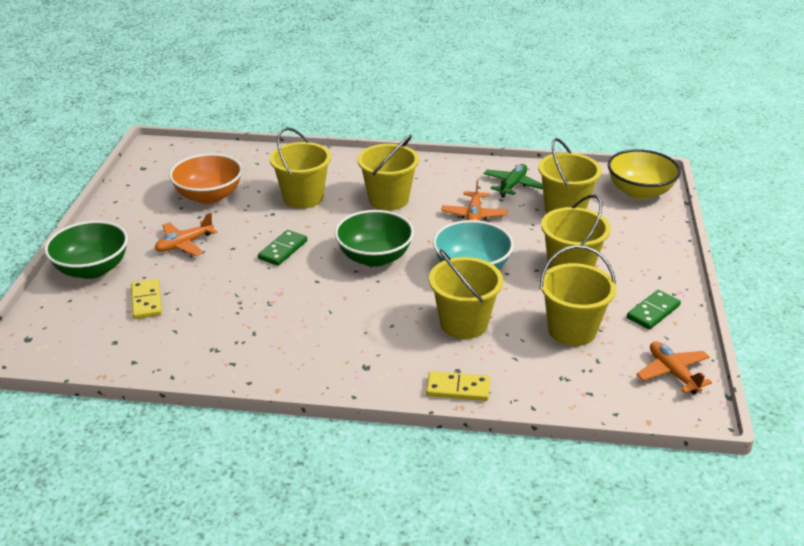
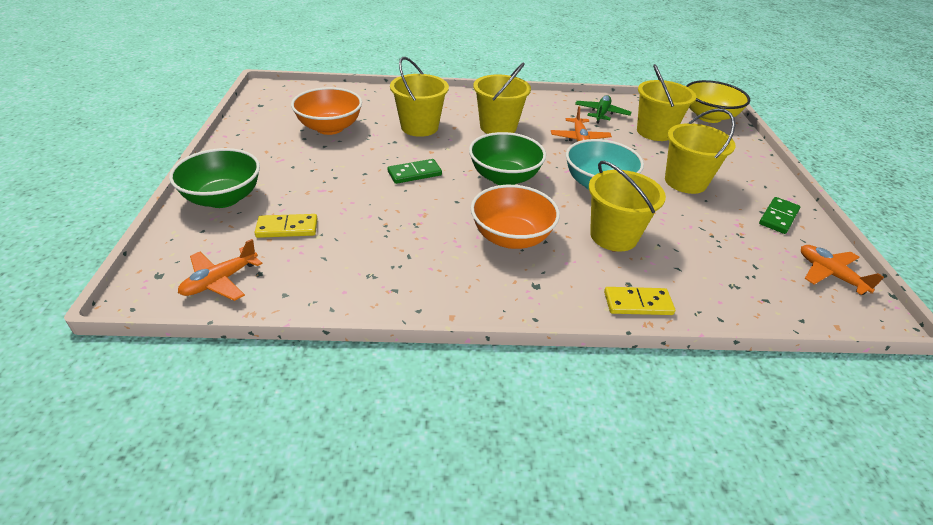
camera: 10 degrees left, 5 degrees up
yellow domino [131,279,162,319] -> yellow domino turned 75 degrees counterclockwise [255,214,318,238]
orange plane [155,213,218,256] -> orange plane moved to [178,239,263,301]
green domino [258,230,307,266] -> green domino turned 45 degrees clockwise [388,159,442,184]
yellow bucket [540,245,616,346] -> none
none -> orange bowl [471,185,560,249]

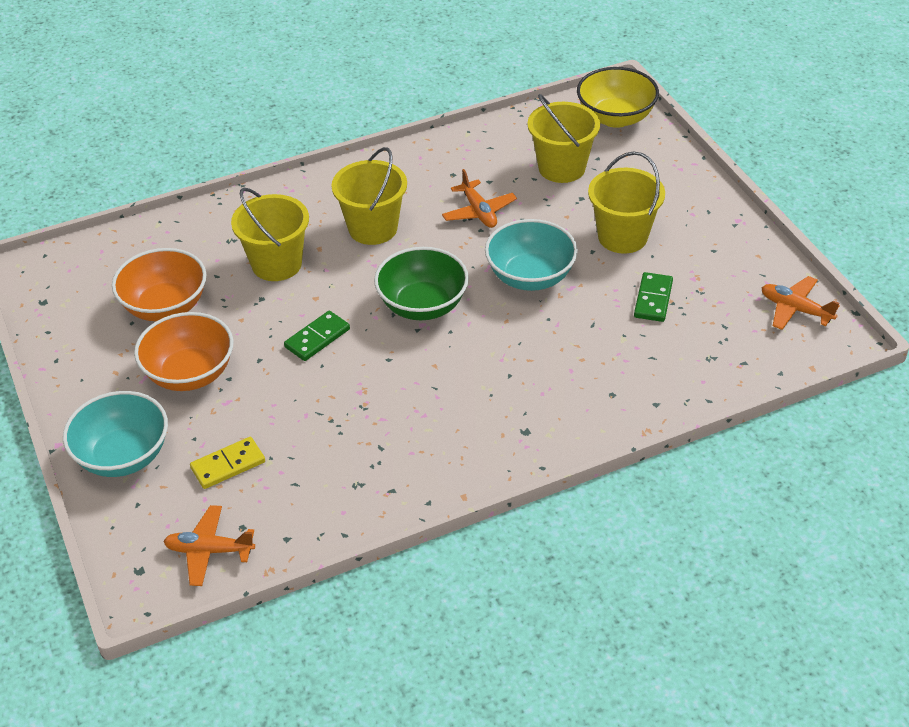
camera: 20 degrees left, 5 degrees up
green bowl [169,148,260,208] -> turquoise bowl [63,391,168,477]
orange plane [178,239,263,301] -> orange plane turned 75 degrees clockwise [163,505,255,586]
orange bowl [471,185,560,249] -> orange bowl moved to [134,312,233,391]
green plane [575,95,631,124] -> none
yellow bucket [589,161,666,251] -> none
yellow domino [604,287,675,315] -> none
green domino [759,197,800,234] -> green domino moved to [634,272,673,322]

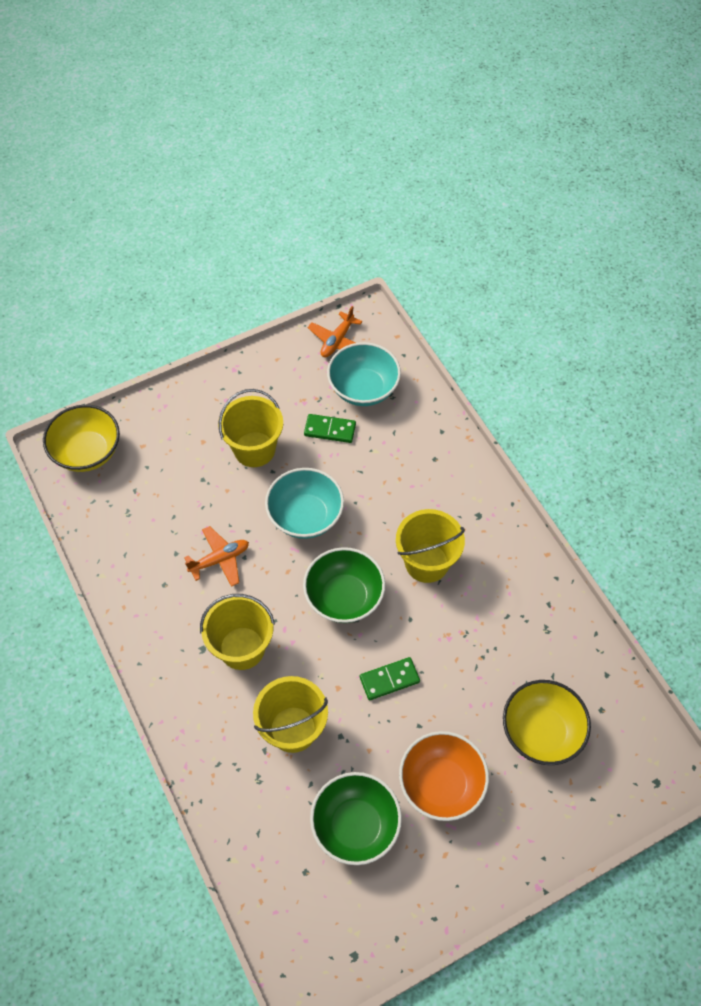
camera: 95 degrees left, 15 degrees up
turquoise bowl [63,391,168,477] -> turquoise bowl moved to [327,342,401,406]
orange bowl [112,248,206,321] -> green bowl [310,772,402,865]
orange plane [163,505,255,586] -> none
yellow domino [190,437,265,489] -> yellow bowl [503,680,591,765]
green domino [284,311,350,361] -> green domino turned 60 degrees counterclockwise [360,657,420,700]
yellow bucket [527,94,600,183] -> yellow bucket moved to [396,509,465,583]

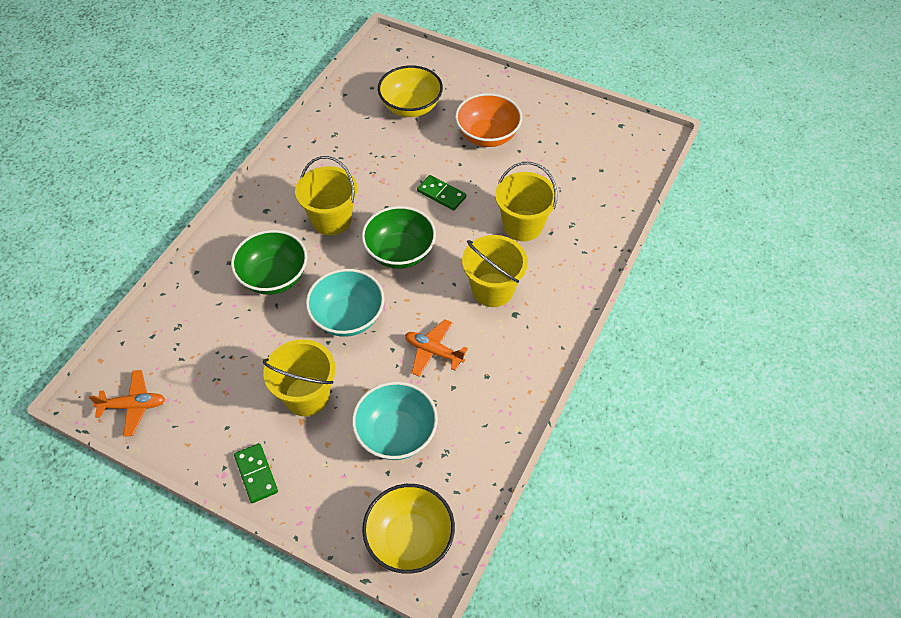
camera: 125 degrees left, 5 degrees down
green domino [304,414,356,443] -> green domino moved to [234,443,278,503]
green bowl [310,772,402,865] -> green bowl moved to [231,230,307,295]
turquoise bowl [327,342,401,406] -> turquoise bowl moved to [352,381,438,460]

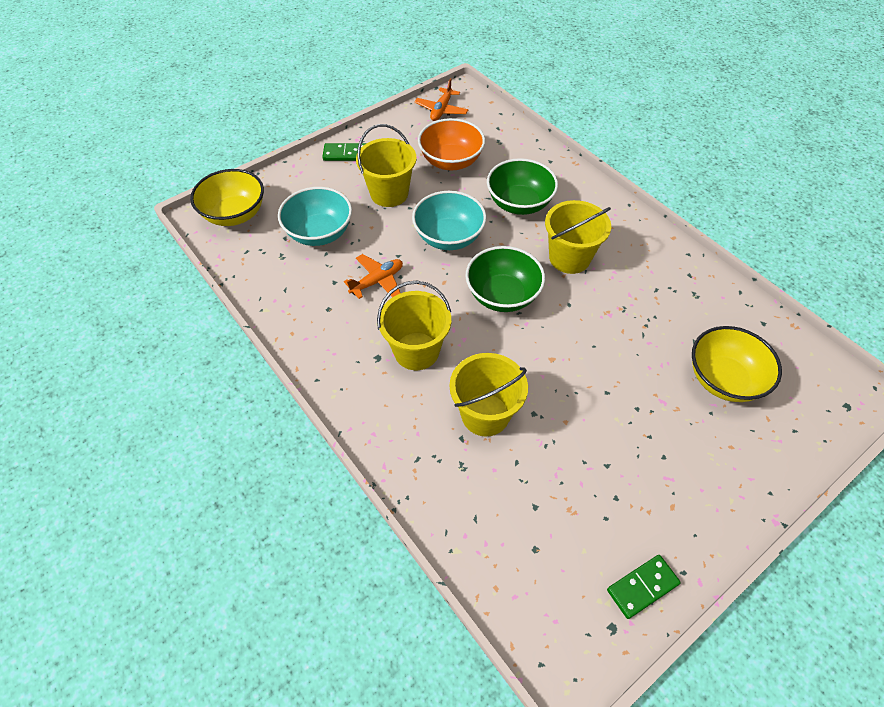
camera: 115 degrees right, 0 degrees up
green domino [417,175,466,211] -> green domino moved to [607,555,681,619]
orange bowl [455,93,522,147] -> orange bowl moved to [418,118,485,170]

